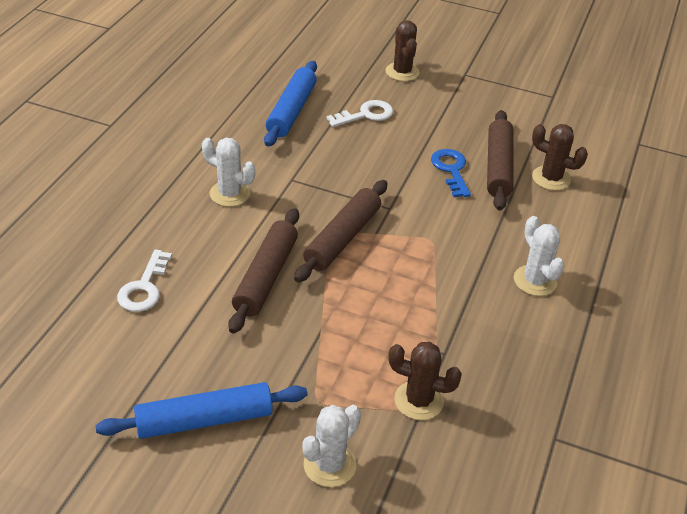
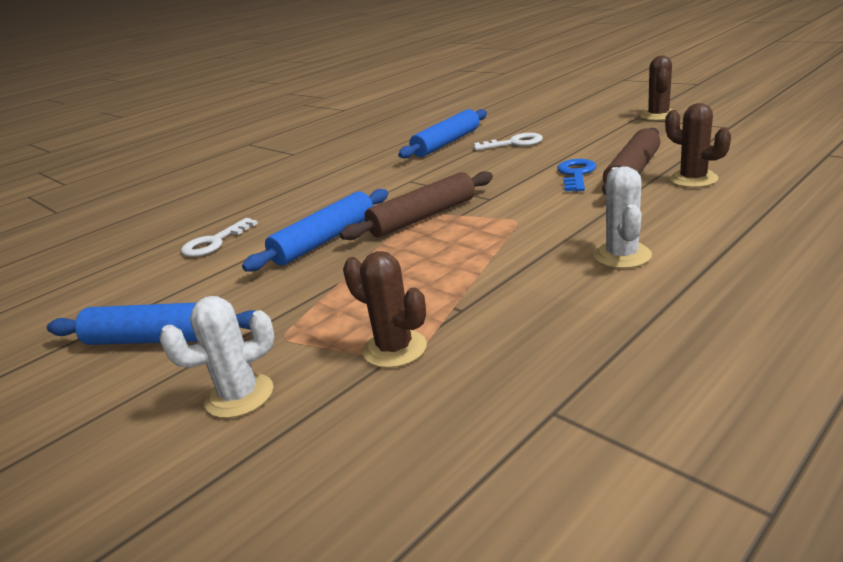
camera: 30 degrees right, 15 degrees down
white cactus [202,138,255,207] -> none
brown rolling pin [228,208,299,334] -> blue rolling pin [242,189,388,271]
brown cactus [385,20,420,81] -> brown cactus moved to [640,56,673,121]

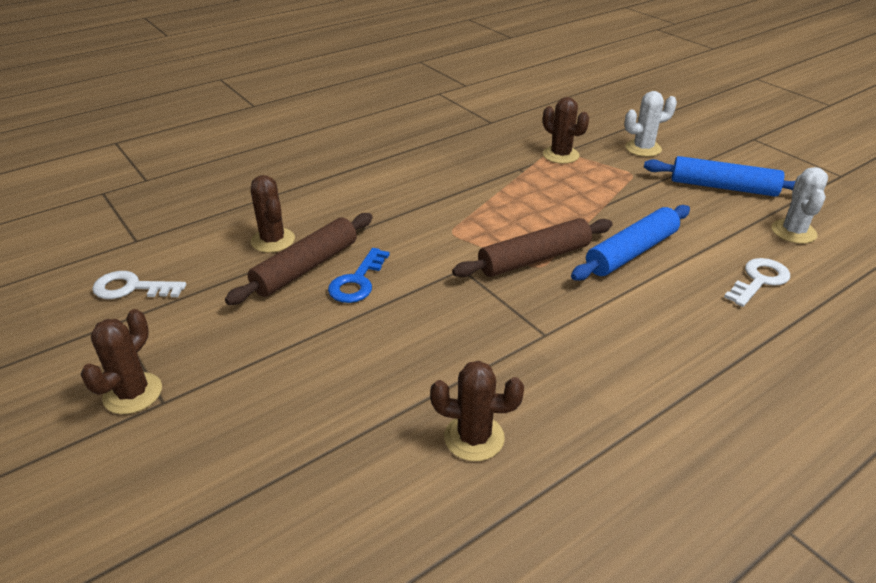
camera: 175 degrees left, 10 degrees up
blue rolling pin [398,109,487,159] -> brown cactus [430,361,524,461]
white key [474,133,543,150] -> white key moved to [92,271,186,299]
white cactus [593,167,652,268] -> white cactus moved to [771,167,828,244]

